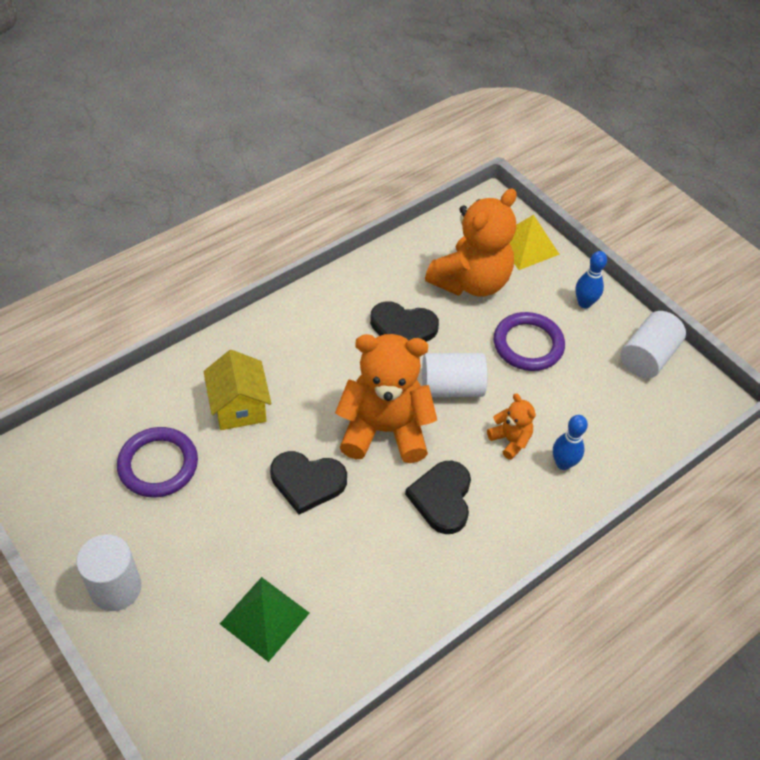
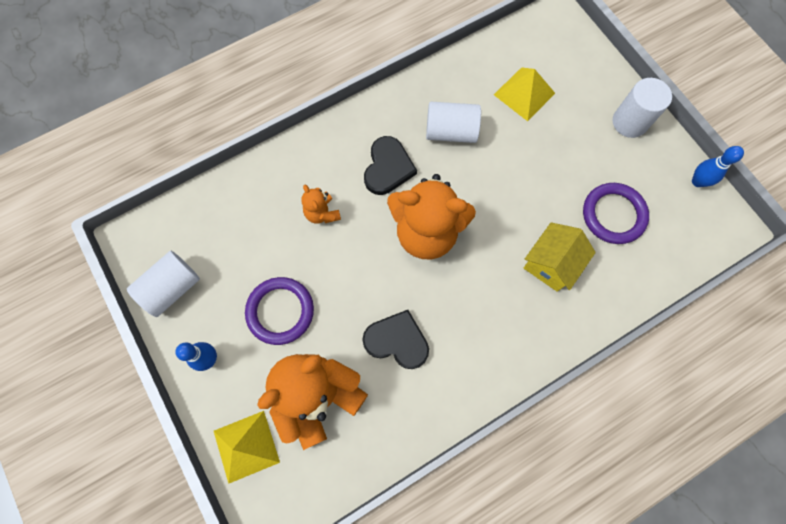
camera: 170 degrees left, 20 degrees up
yellow house [203,350,271,430] -> yellow house turned 45 degrees clockwise [524,222,596,292]
green pyramid [220,577,310,662] -> yellow pyramid [494,67,555,121]
black heart [270,451,347,515] -> none
white cylinder [422,353,487,397] -> white cylinder moved to [426,102,481,143]
blue bowling pin [553,415,588,470] -> blue bowling pin moved to [692,146,744,187]

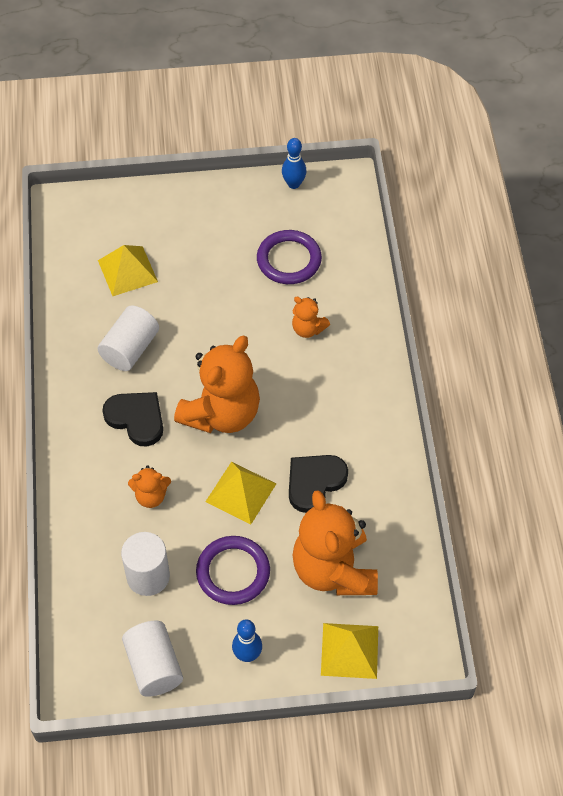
camera: 65 degrees left, 15 degrees down
yellow house [524,222,596,292] -> orange teddy bear [292,296,330,338]
white cylinder [613,78,672,138] -> white cylinder moved to [121,532,170,596]
none -> yellow pyramid [205,462,276,525]

